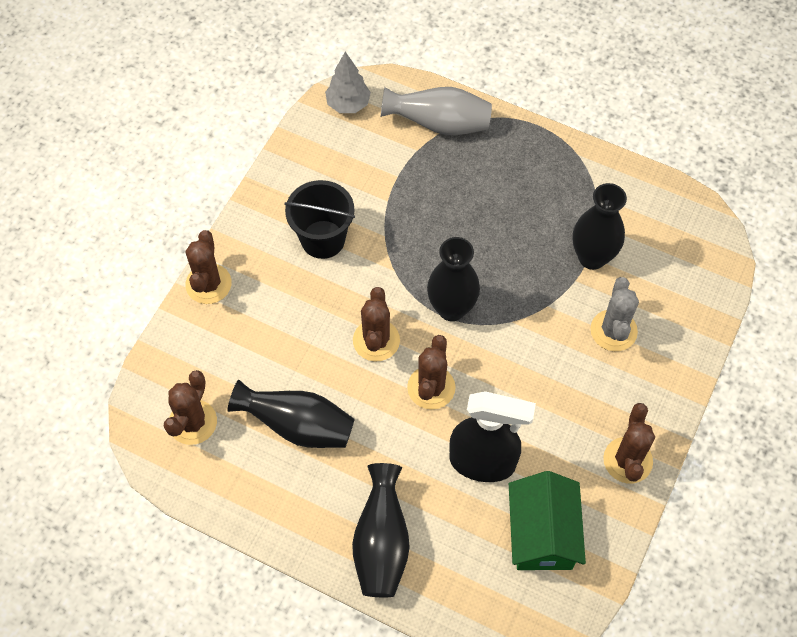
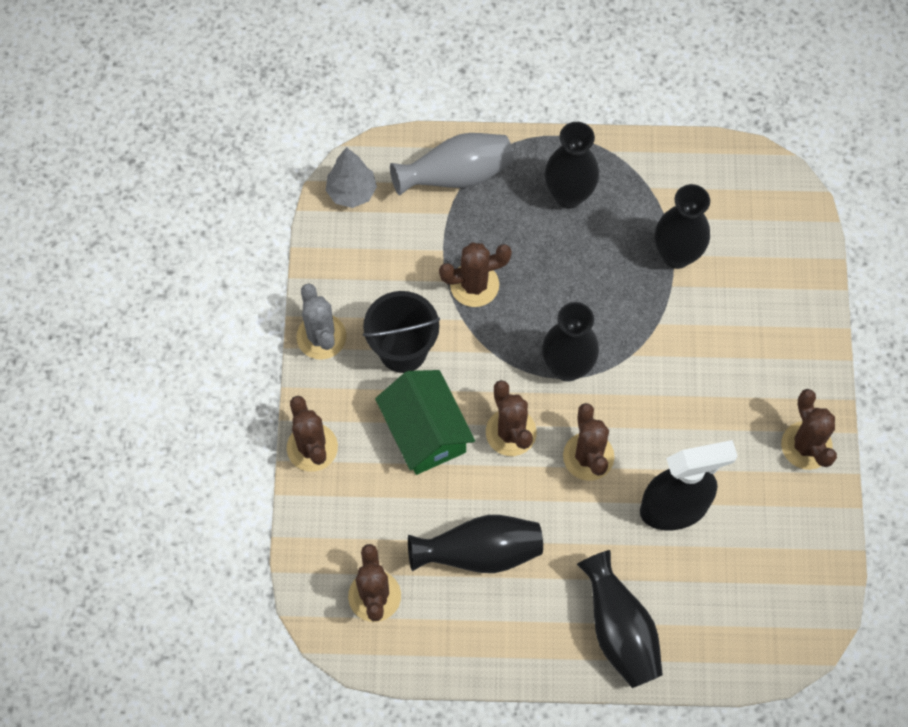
camera: 25 degrees left, 5 degrees up
green house [509,471,586,570] -> green house moved to [375,370,475,475]
grey cactus [590,277,639,351] -> grey cactus moved to [296,283,347,360]
none -> brown cactus [439,242,512,307]
none -> black vase [545,122,599,208]

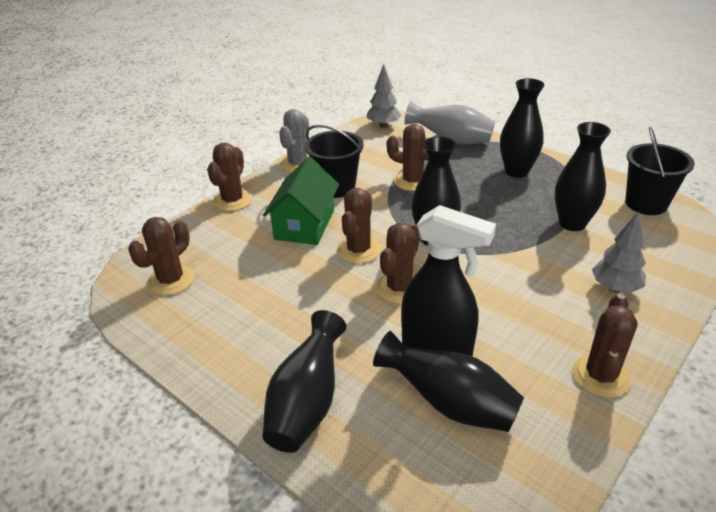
camera: 40 degrees right, 30 degrees down
black vase [408,515,543,573] -> black vase moved to [373,331,524,432]
none -> grey tree [592,211,646,293]
none -> black bucket [625,127,695,215]

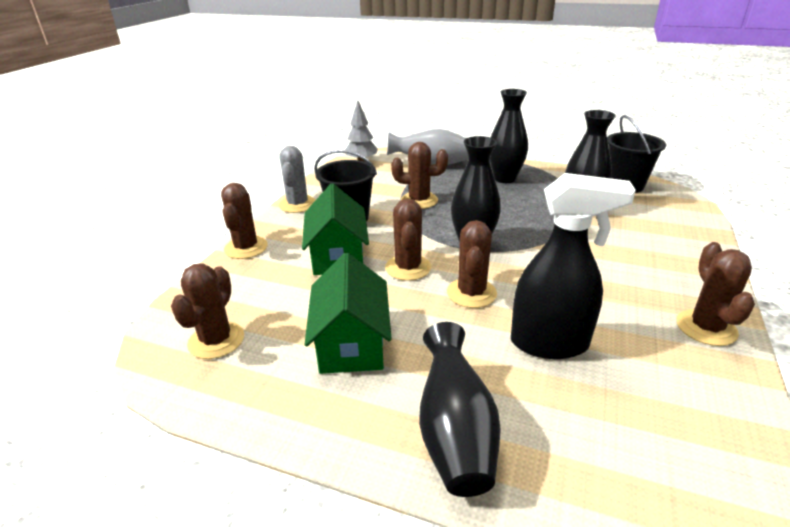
camera: 20 degrees left, 5 degrees down
black vase [373,331,524,432] -> none
grey tree [592,211,646,293] -> none
none -> green house [304,252,392,374]

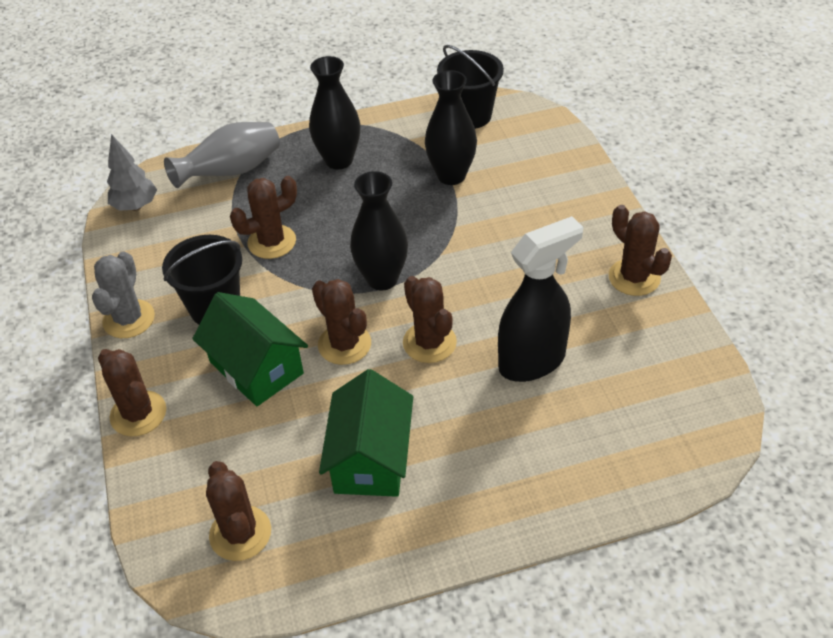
camera: 35 degrees left, 15 degrees up
grey cactus [279,146,315,213] -> grey cactus turned 45 degrees clockwise [92,251,155,338]
green house [304,252,392,374] -> green house turned 45 degrees clockwise [319,369,413,497]
black vase [419,322,501,497] -> none

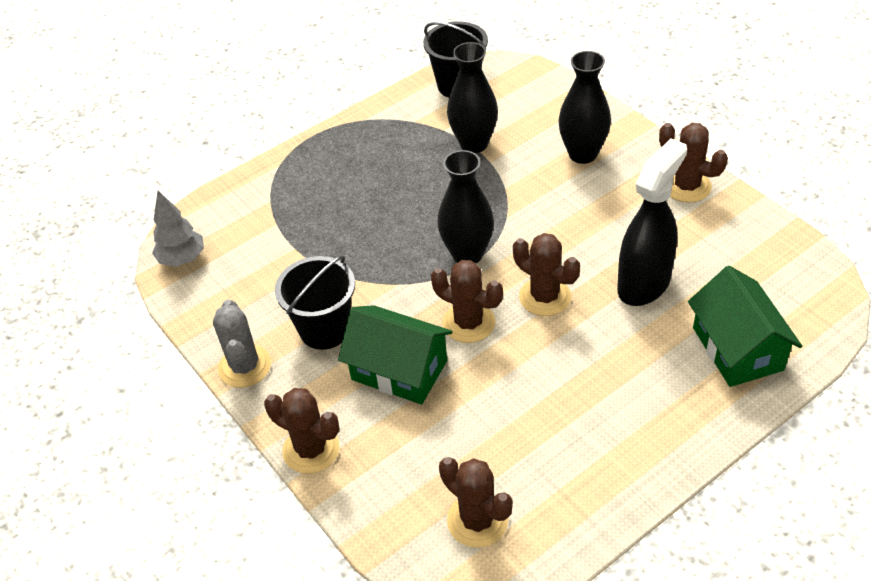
camera: 20 degrees left, 0 degrees up
grey vase [164,122,280,188] -> none
brown cactus [230,176,297,259] -> none
black vase [309,56,360,169] -> black vase moved to [558,51,611,164]
green house [319,369,413,497] -> green house moved to [688,266,802,387]

